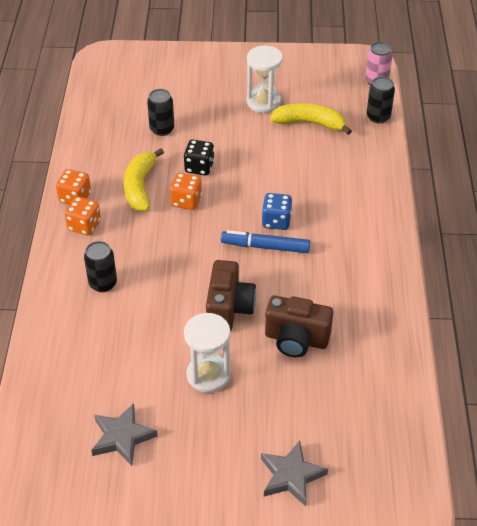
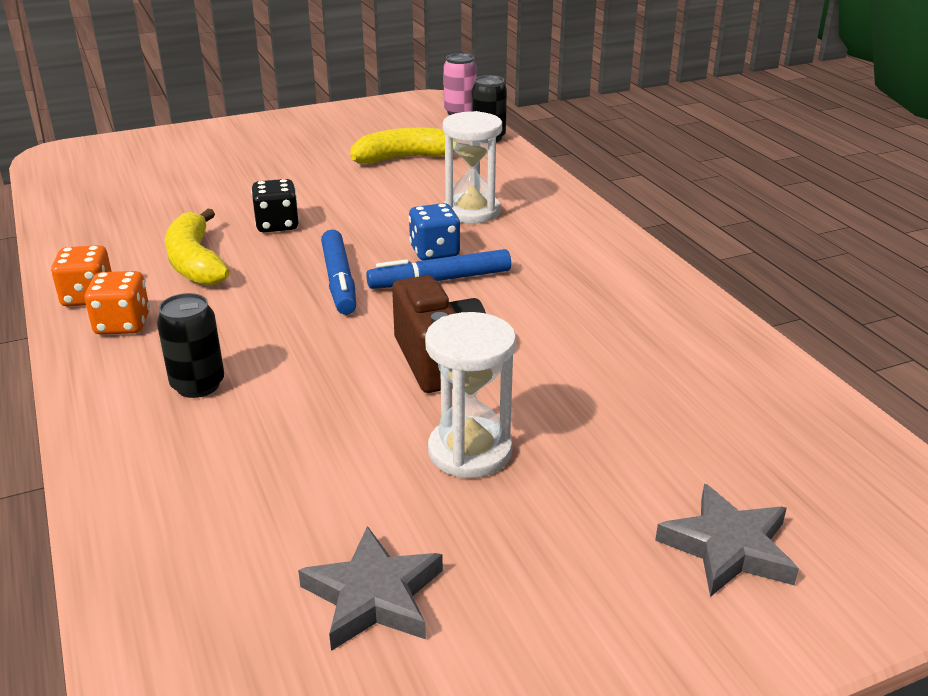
camera: 25 degrees left, 15 degrees down
black can [147,89,174,136] -> none
orange dice [170,173,202,210] -> none
white hourglass [247,46,283,113] -> white hourglass moved to [443,111,502,224]
brown camera [265,296,333,357] -> none
none -> blue marker [321,230,356,315]

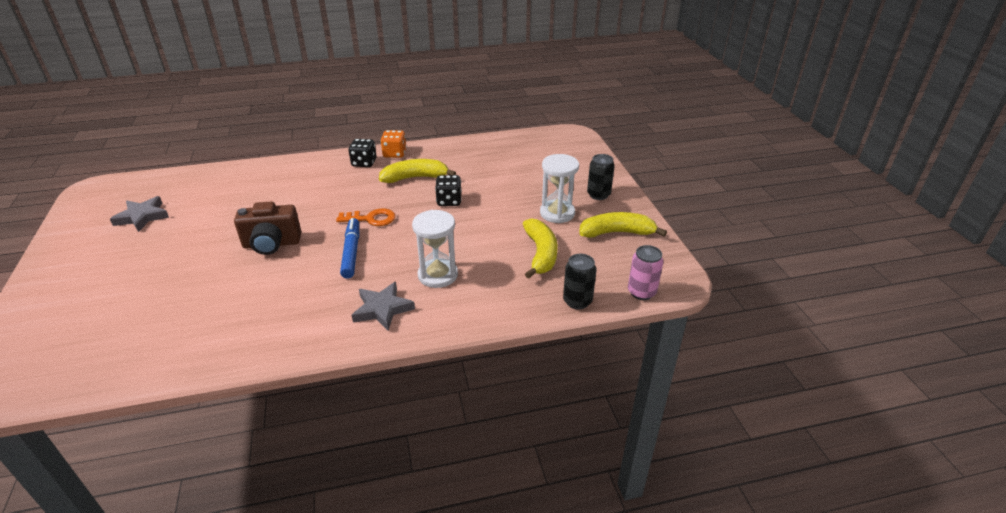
camera: 100 degrees right, 5 degrees up
orange dice [85,271,150,335] -> black dice [349,139,377,167]
black can [157,293,224,398] -> black can moved to [587,154,615,200]
blue marker [321,230,356,315] -> orange key [336,208,396,226]
blue dice [409,203,460,260] -> none
white hourglass [425,312,516,478] -> white hourglass moved to [540,154,579,223]
grey star [655,483,799,597] -> grey star moved to [352,282,415,331]
none -> yellow banana [579,212,667,238]

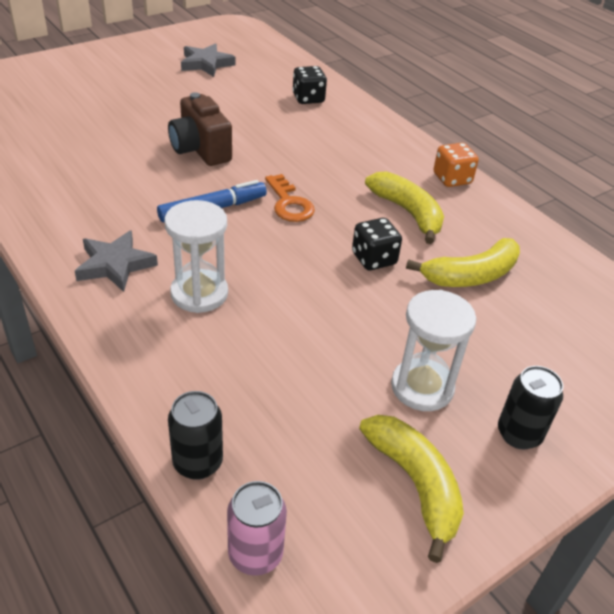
camera: 65 degrees right, 5 degrees up
black dice [349,139,377,167] -> black dice moved to [292,66,327,104]
yellow banana [523,218,558,279] -> yellow banana moved to [406,238,520,287]

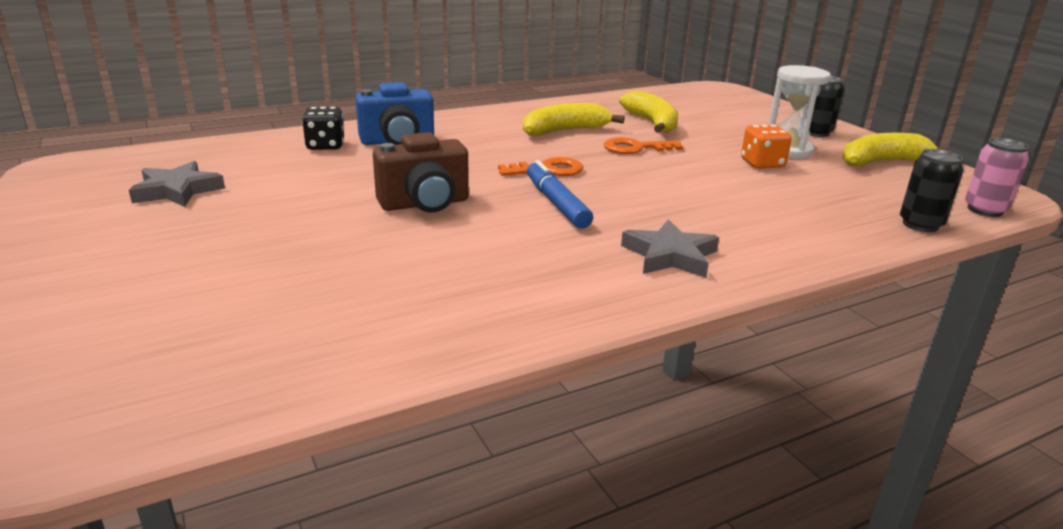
camera: 80 degrees left, 15 degrees down
white hourglass [164,200,228,313] -> none
black dice [352,218,402,270] -> orange key [604,137,683,154]
orange dice [434,143,479,187] -> orange dice moved to [741,124,792,169]
none -> blue camera [355,82,434,145]

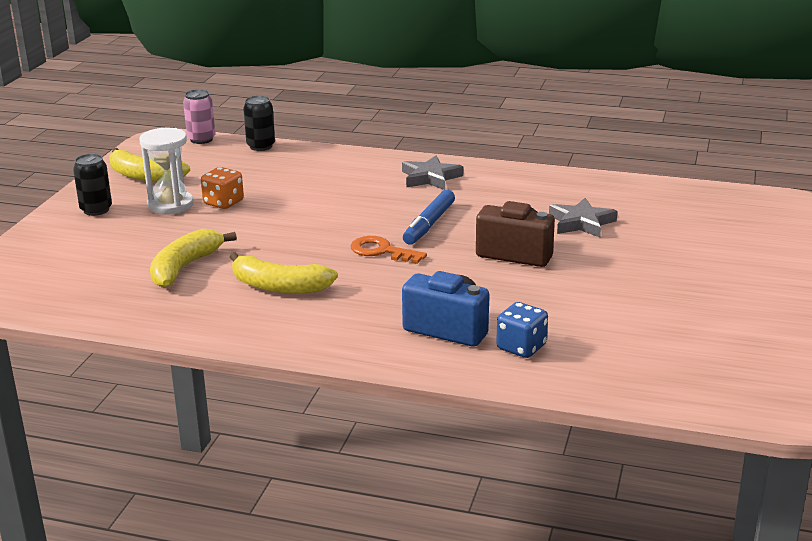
camera: 135 degrees left, 0 degrees up
grey star [129,161,225,207] -> grey star moved to [549,198,617,237]
black dice [302,107,344,150] -> blue dice [496,302,548,358]
orange key [604,137,683,154] -> none

